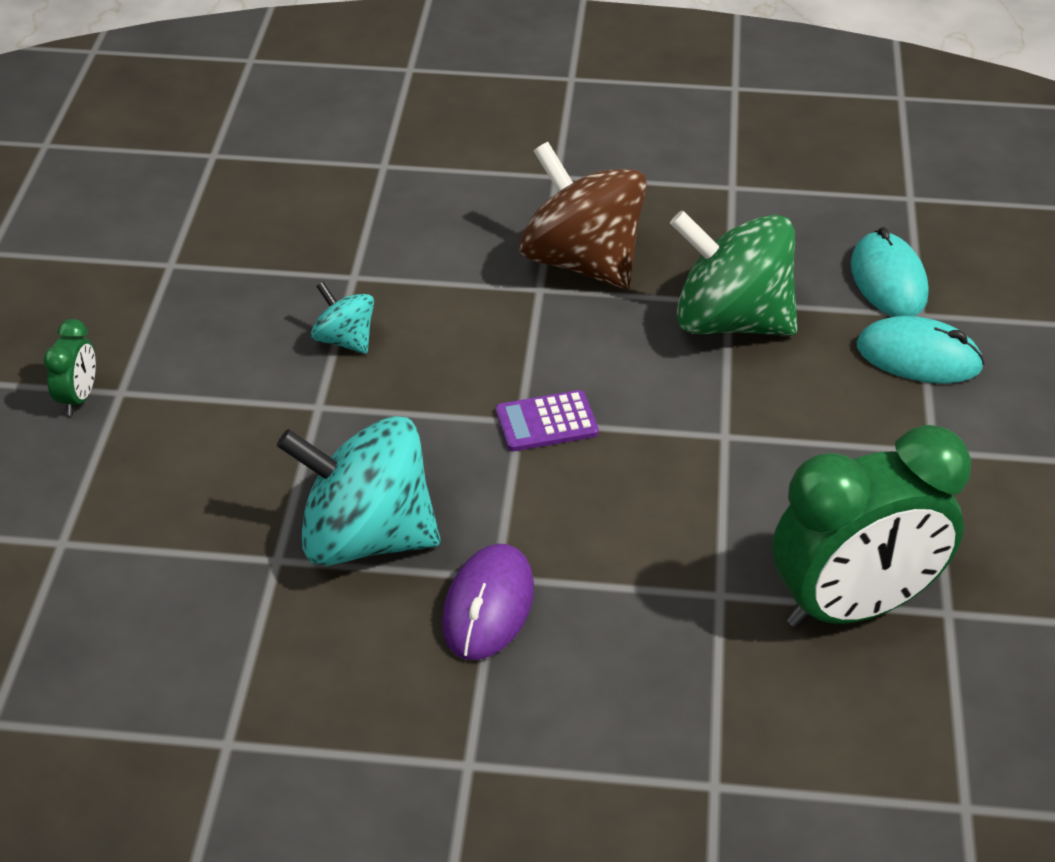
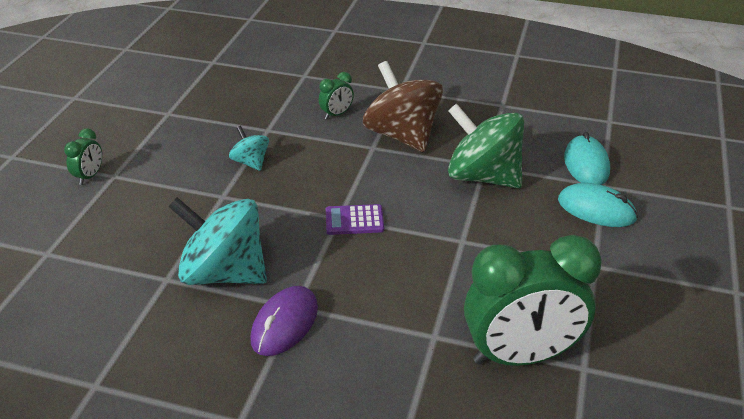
camera: 10 degrees right, 5 degrees down
none -> green clock [319,72,354,119]

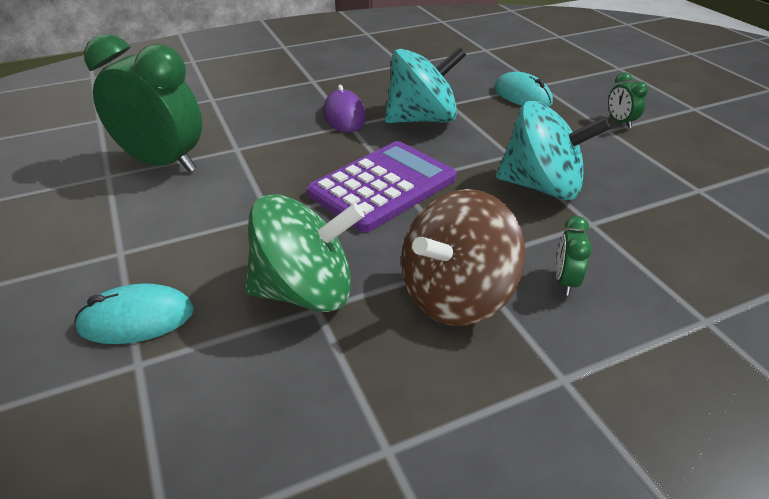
camera: 140 degrees right, 0 degrees up
turquoise spinning top [229,126,269,171] -> turquoise spinning top [496,101,611,200], size x2.07
purple calculator [326,204,384,235] -> purple calculator [307,141,456,232], size x2.15
brown spinning top [363,61,443,152] -> brown spinning top turned 120 degrees clockwise [401,189,525,326]
green clock [464,235,602,366] -> green clock turned 75 degrees clockwise [84,34,202,173]
turquoise mouse [564,132,610,185] -> turquoise mouse moved to [494,72,553,107]

